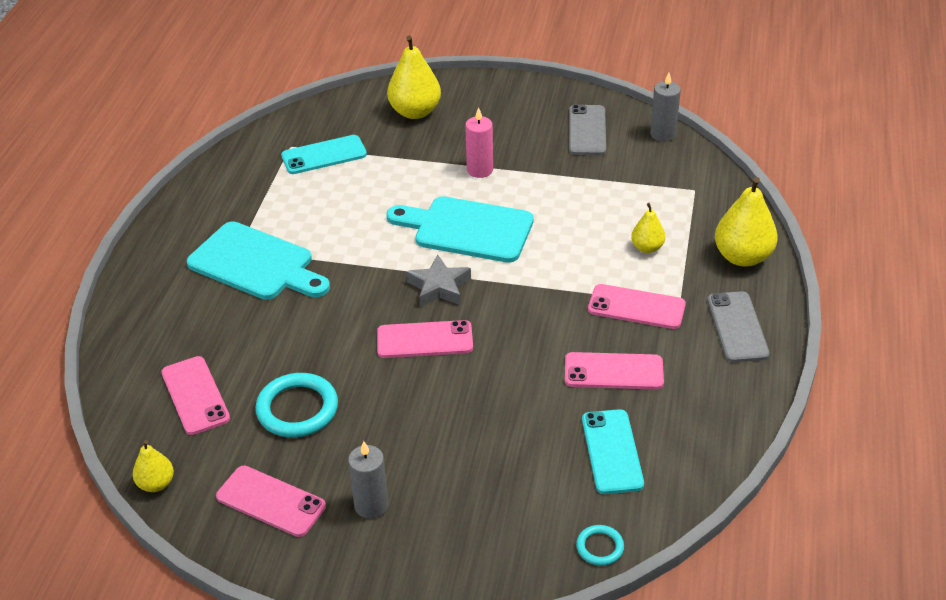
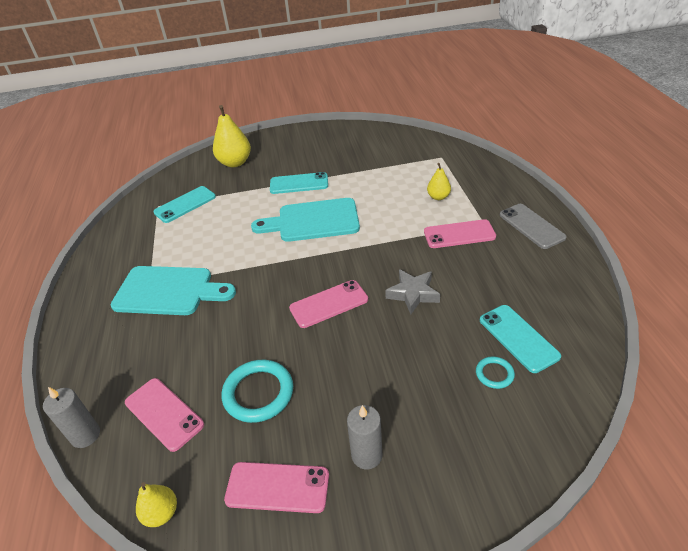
camera: 20 degrees left, 0 degrees up
grey star [406,255,471,307] -> grey star moved to [385,269,440,314]
pink candle [465,107,493,178] -> turquoise phone [270,172,328,194]
pink phone [565,352,664,390] -> none
grey phone [569,104,606,155] -> none
turquoise ring [576,525,624,566] -> turquoise ring moved to [476,356,515,389]
grey candle [650,73,681,142] -> grey candle moved to [43,387,100,448]
yellow pear [715,177,778,267] -> none

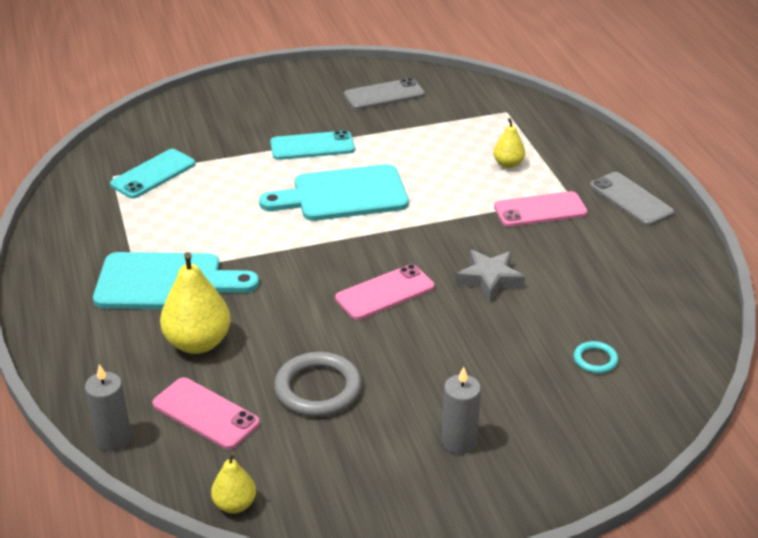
camera: 10 degrees left, 5 degrees down
yellow pear [213,105,251,167] -> yellow pear moved to [160,252,231,354]
turquoise ring [222,360,293,423] -> grey ring [274,352,362,417]
pink phone [224,462,329,513] -> none
turquoise phone [480,305,561,373] -> none
none -> grey phone [344,78,425,110]

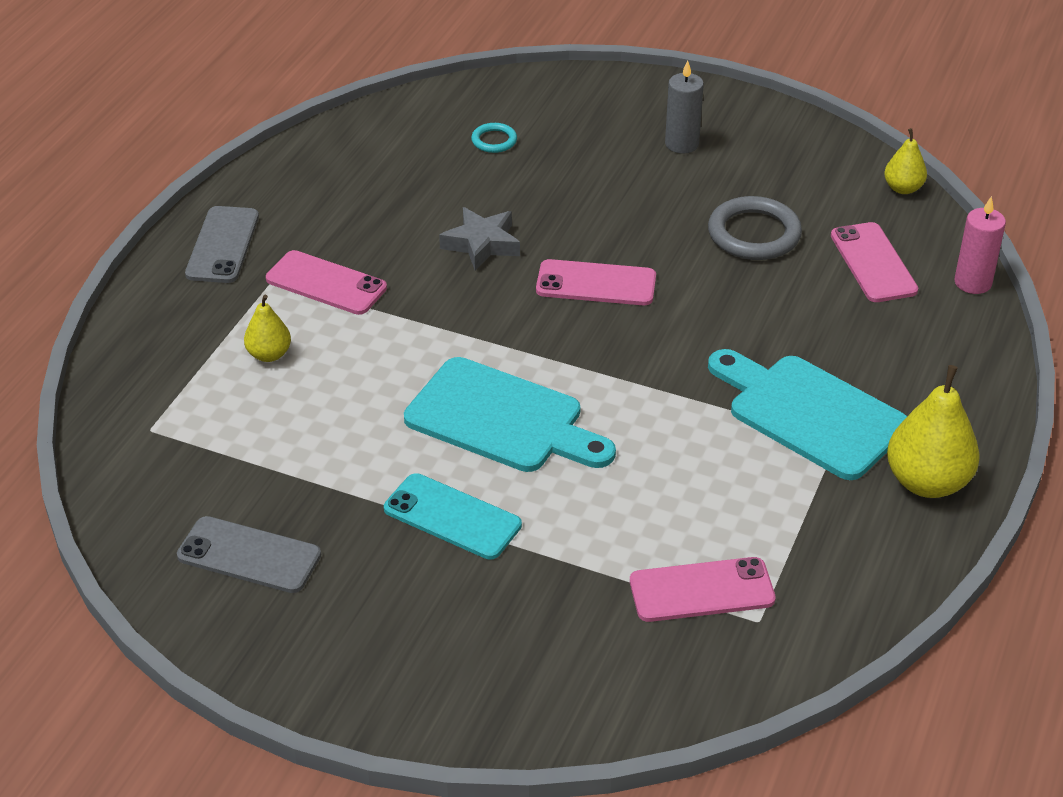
camera: 140 degrees left, 5 degrees up
grey candle [85,364,131,451] -> pink candle [954,196,1006,294]
turquoise phone [110,149,195,198] -> pink phone [630,557,776,622]
yellow pear [160,252,231,354] -> yellow pear moved to [887,365,980,498]

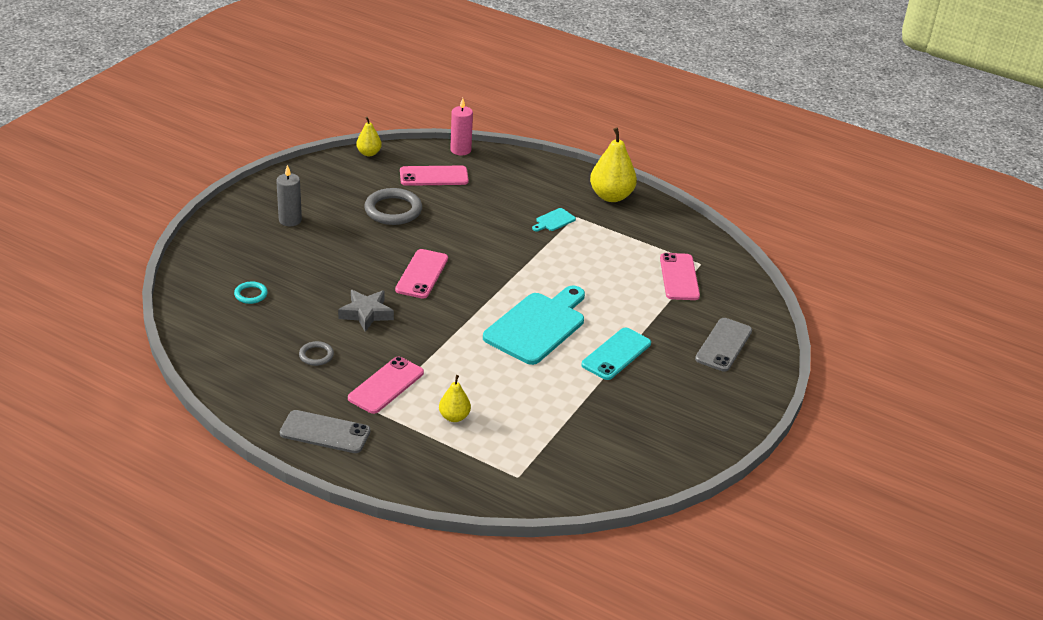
camera: 85 degrees left, 5 degrees down
grey phone [177,516,321,593] -> grey phone moved to [695,318,752,372]
turquoise cutting board [708,349,907,480] -> turquoise cutting board [532,208,576,231], size x0.41
none -> grey ring [299,341,334,366]

